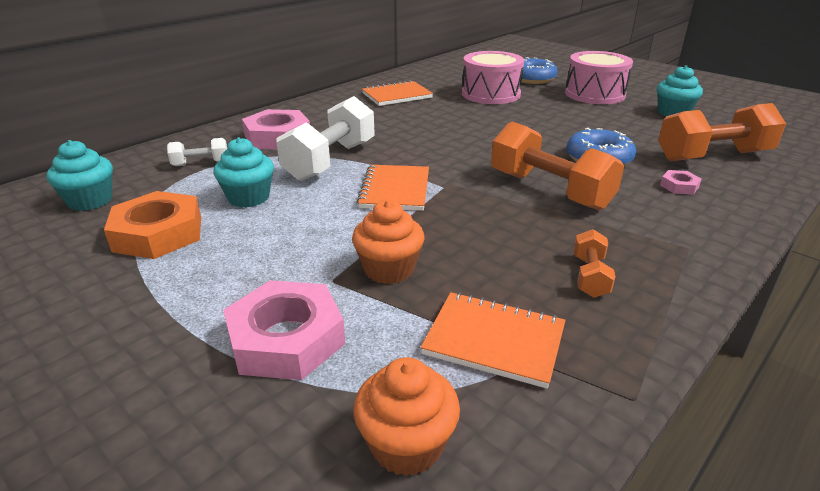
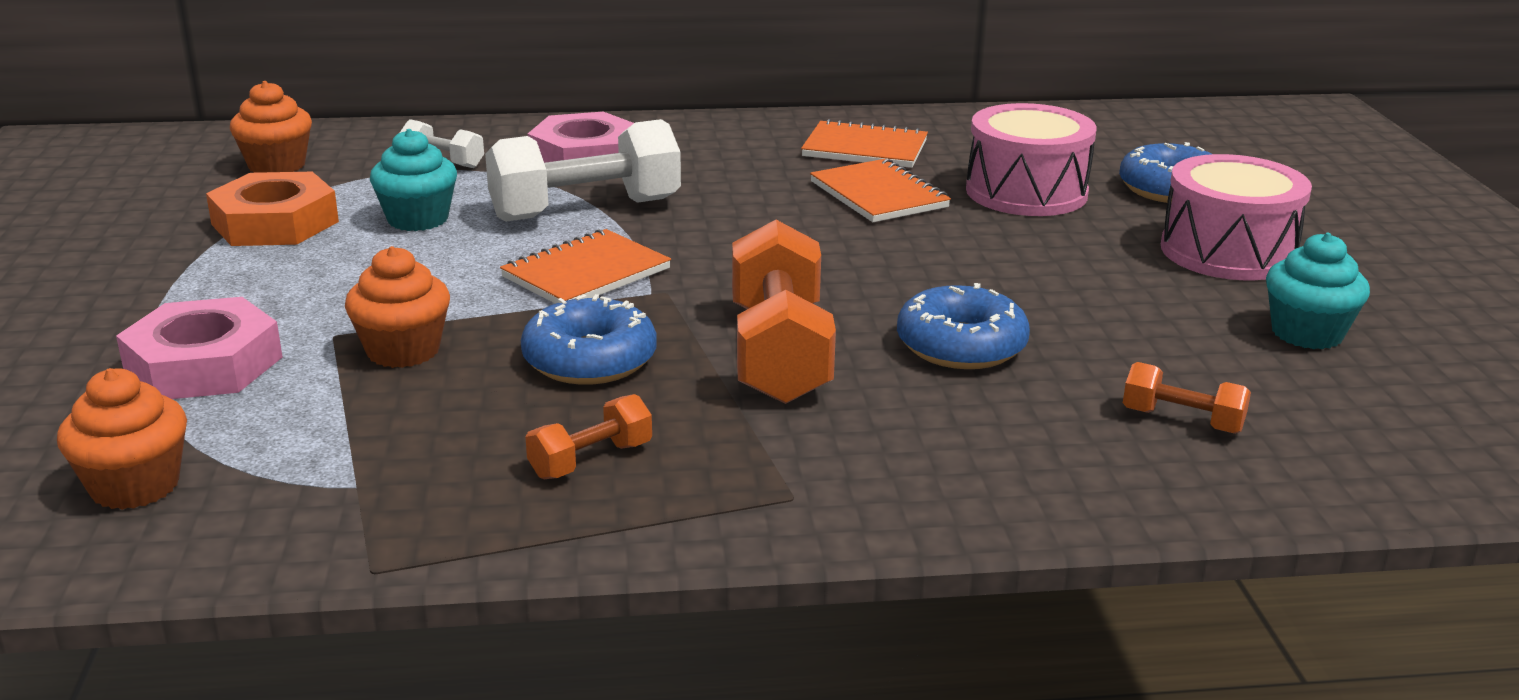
camera: 40 degrees right, 5 degrees down
turquoise cupcake [46,140,113,211] -> orange cupcake [230,81,312,173]
orange notebook [421,292,566,389] -> orange notebook moved to [810,159,951,222]
orange dumbbell [658,103,786,161] -> orange dumbbell [1123,362,1251,434], size x0.49
pink nut [660,170,701,195] -> none
none -> blue donut [521,294,657,385]

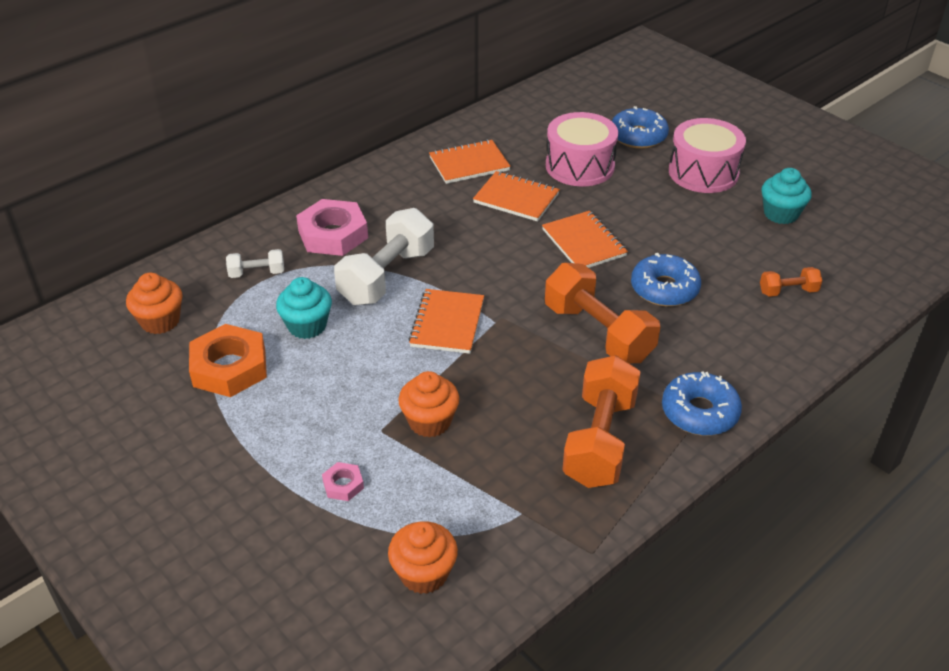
camera: 35 degrees left, 15 degrees up
pink nut [116,297,282,399] -> pink nut [322,462,364,501], size x0.46
blue donut [521,294,657,385] -> blue donut moved to [662,372,742,436]
orange dumbbell [525,394,652,479] -> orange dumbbell [562,355,641,488], size x2.06
none -> orange notebook [542,211,628,268]

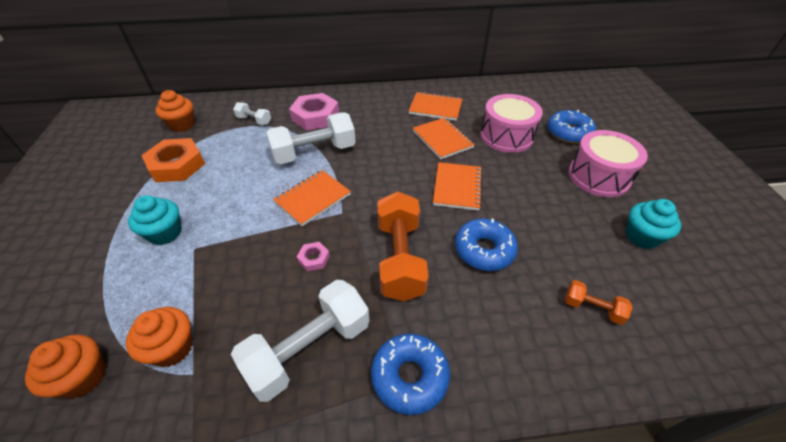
camera: 35 degrees right, 5 degrees up
turquoise cupcake [276,277,332,339] -> turquoise cupcake moved to [128,195,182,245]
pink nut [322,462,364,501] -> pink nut moved to [297,242,330,271]
orange cupcake [398,371,459,437] -> orange cupcake moved to [126,307,193,367]
orange dumbbell [562,355,641,488] -> white dumbbell [231,280,370,402]

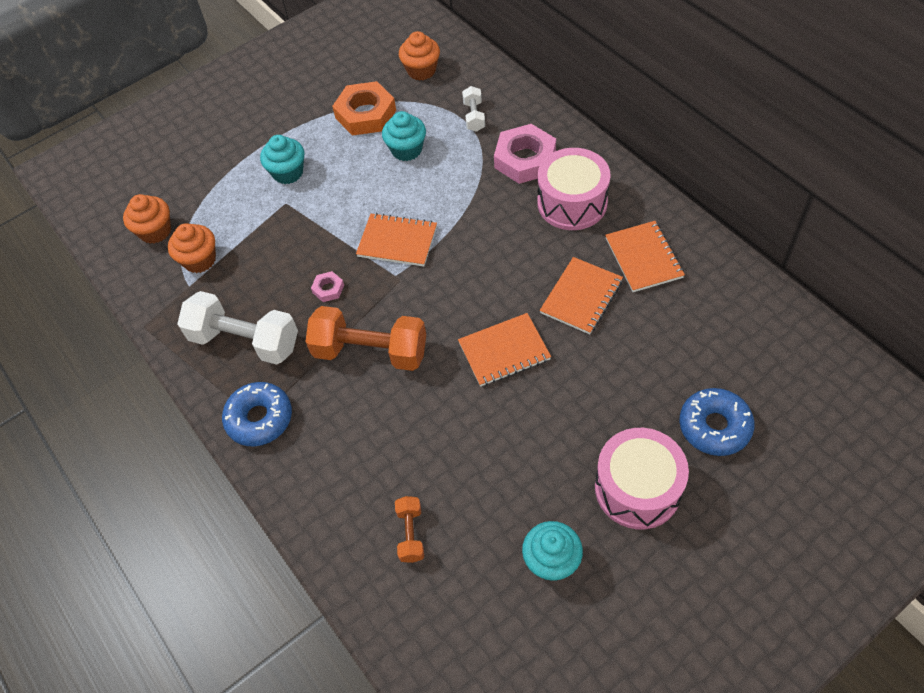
camera: 65 degrees right, 10 degrees up
white dumbbell [266,112,356,164] -> none
orange dumbbell [377,191,429,301] -> orange dumbbell turned 45 degrees clockwise [305,306,426,371]
blue donut [455,218,518,271] -> none
pink drum [480,94,543,153] -> pink drum moved to [537,148,610,230]
none -> turquoise cupcake [382,111,426,161]

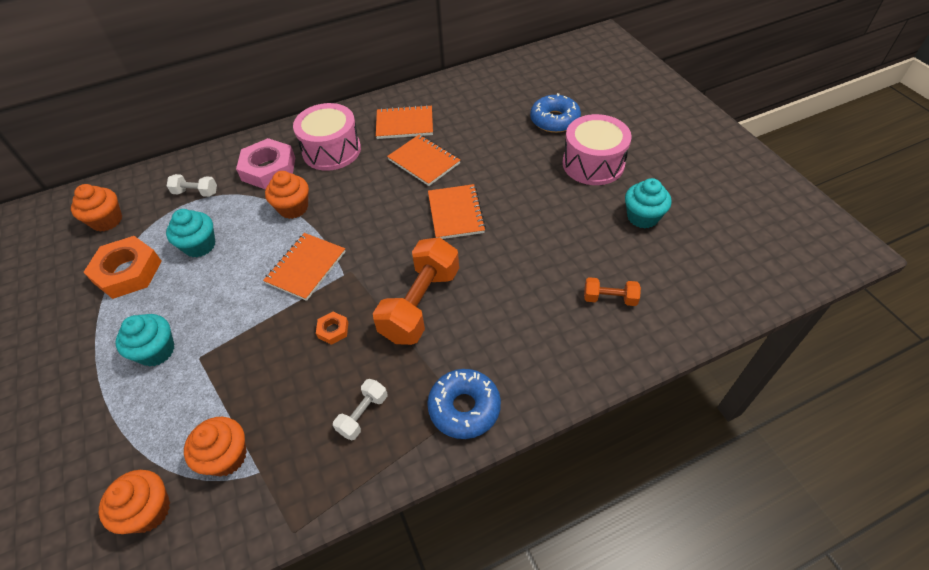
camera: 80 degrees left, 5 degrees down
white dumbbell [177,291,298,365] -> white dumbbell [333,379,387,440], size x0.49
pink nut [311,271,344,302] -> orange nut [316,312,348,345]
none -> orange cupcake [265,171,309,219]

